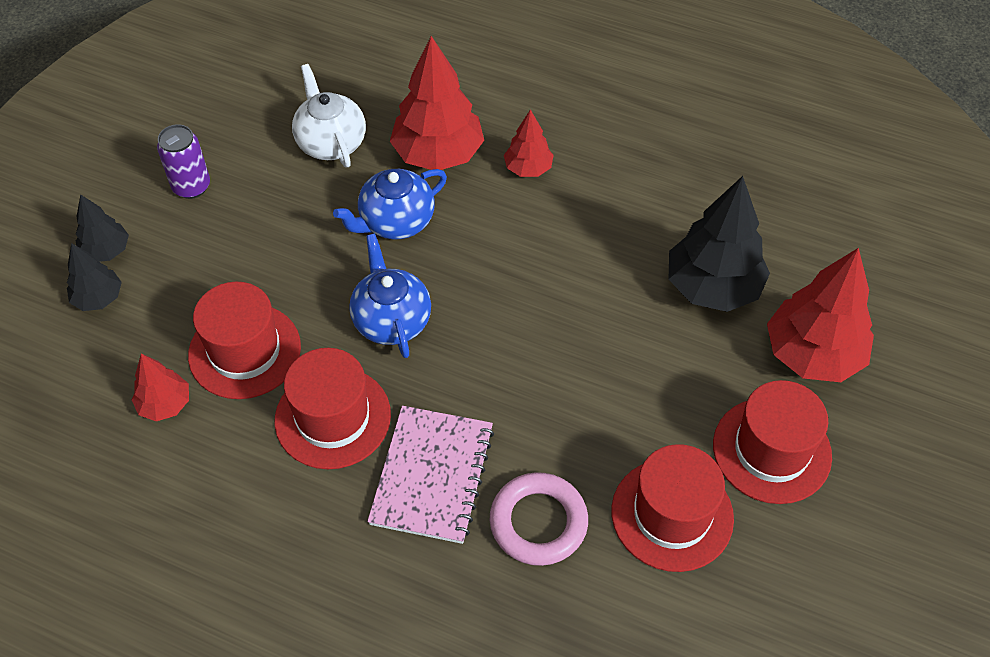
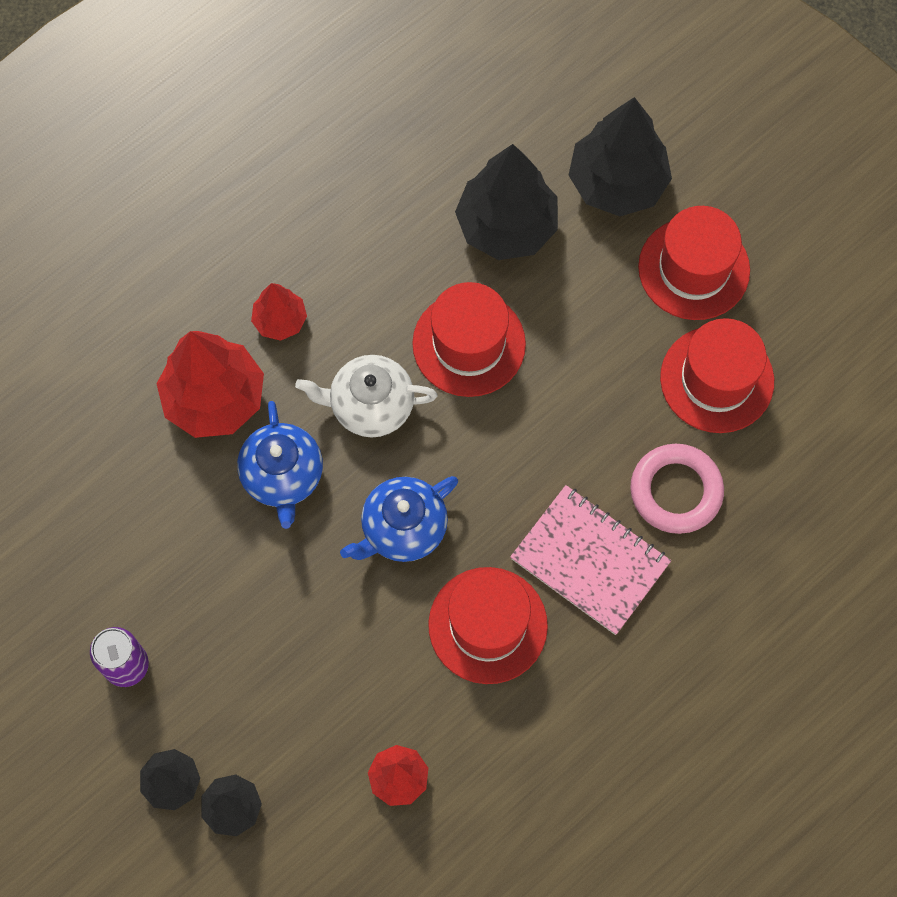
camera: 65 degrees left, 15 degrees up
red hat [188,282,301,399] -> red hat moved to [412,282,526,397]
white teapot [292,64,366,167] -> white teapot moved to [295,355,437,438]
blue teapot [349,234,431,358] -> blue teapot turned 45 degrees counterclockwise [340,476,458,562]
red tree [767,248,874,382] -> black tree [569,97,672,216]

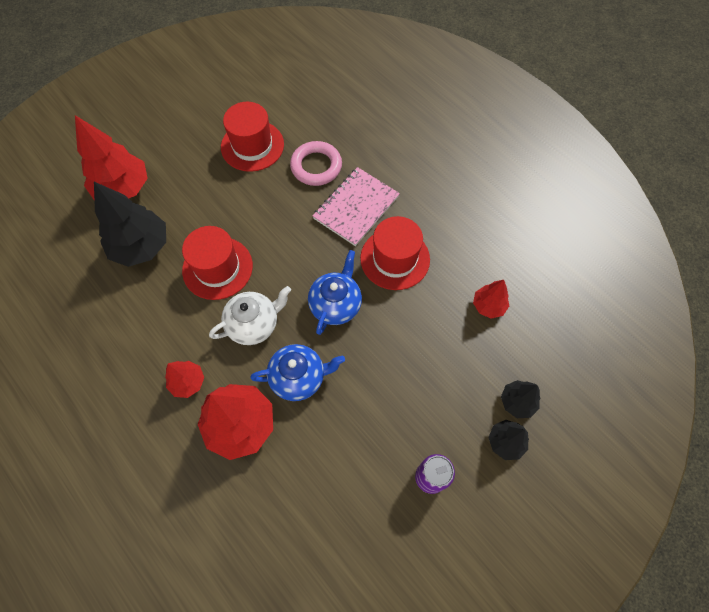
camera: 90 degrees left, 5 degrees down
white teapot [295,355,437,438] -> white teapot turned 120 degrees counterclockwise [209,286,291,345]
blue teapot [340,476,458,562] -> blue teapot turned 120 degrees counterclockwise [308,250,362,335]
black tree [569,97,672,216] -> red tree [75,115,148,199]
red hat [638,206,750,320] -> none

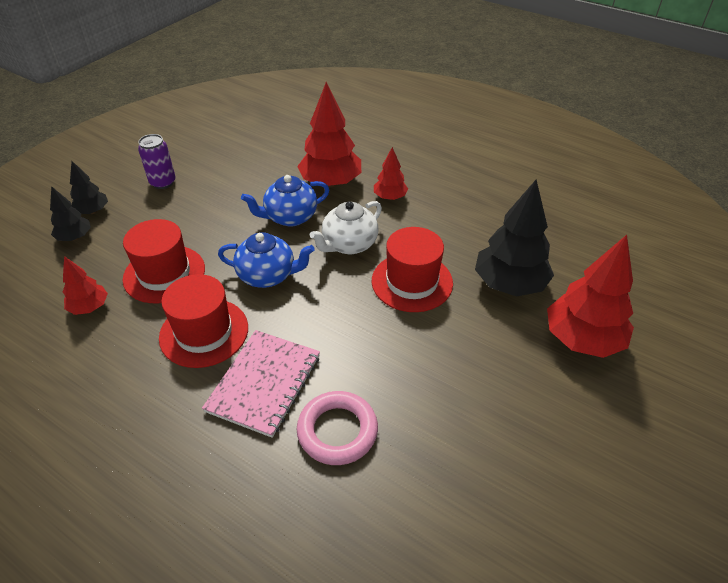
camera: 165 degrees right, 20 degrees down
red hat [221,102,284,172] -> red hat moved to [123,219,205,303]
blue teapot [308,250,362,335] -> blue teapot turned 90 degrees counterclockwise [218,232,315,288]

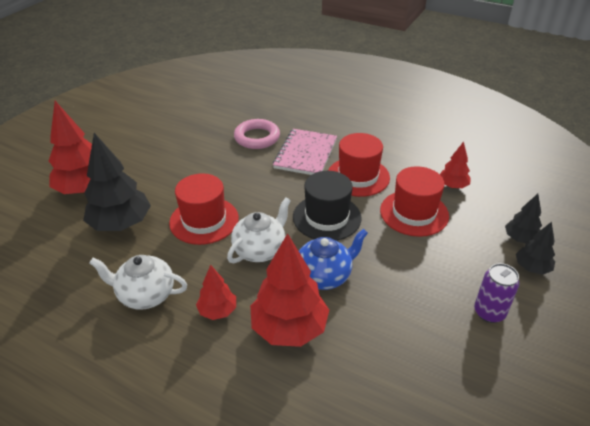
camera: 175 degrees right, 5 degrees down
blue teapot [218,232,315,288] -> black hat [293,171,362,241]
none -> white teapot [89,255,187,310]

